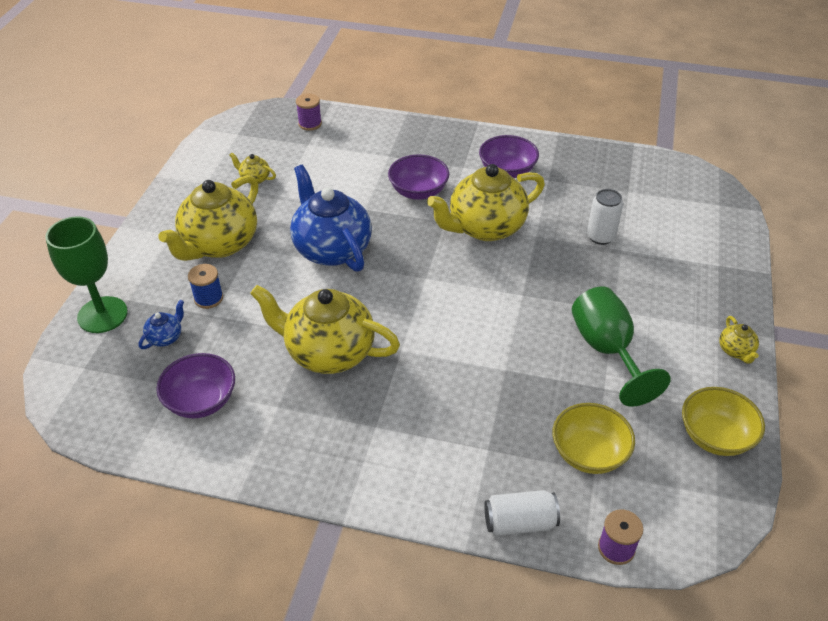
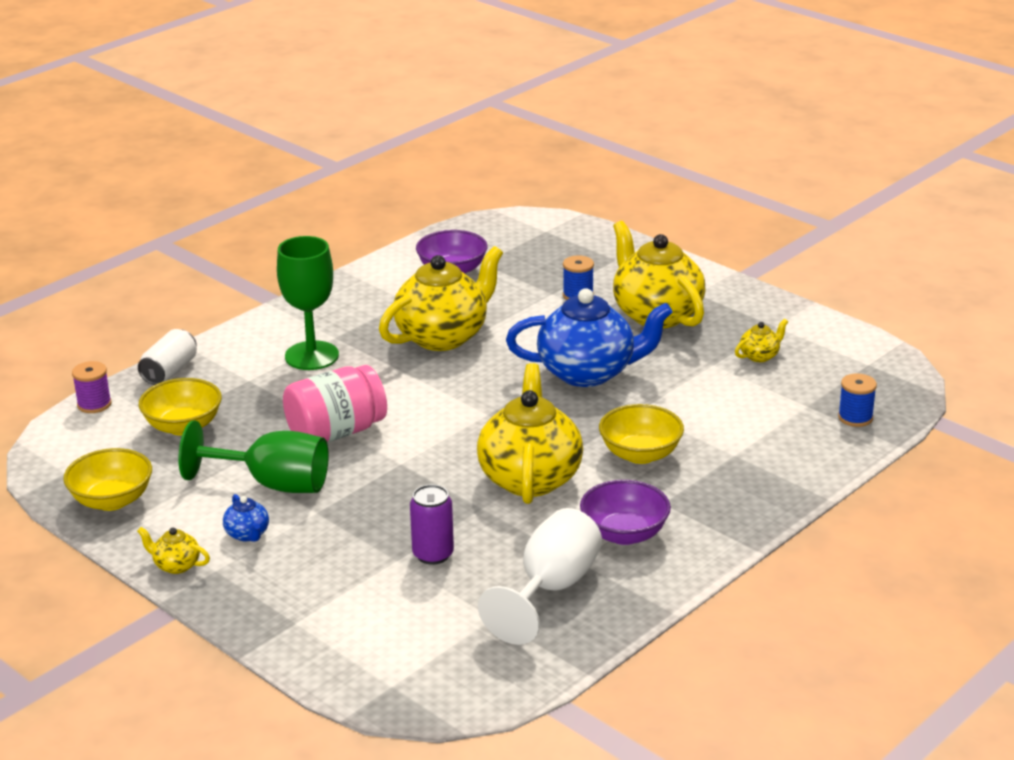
camera: 120 degrees right, 15 degrees down
green goblet [45,216,128,333] -> green goblet moved to [277,236,339,370]
blue teapot [139,300,184,349] -> blue teapot moved to [223,494,269,542]
purple spool [296,94,322,131] -> blue spool [838,373,877,427]
purple bowl [388,154,449,200] -> yellow bowl [599,404,684,464]
white can [587,189,623,245] -> purple can [410,484,454,565]
none -> pink jar [283,365,387,443]
none -> white goblet [478,508,602,645]

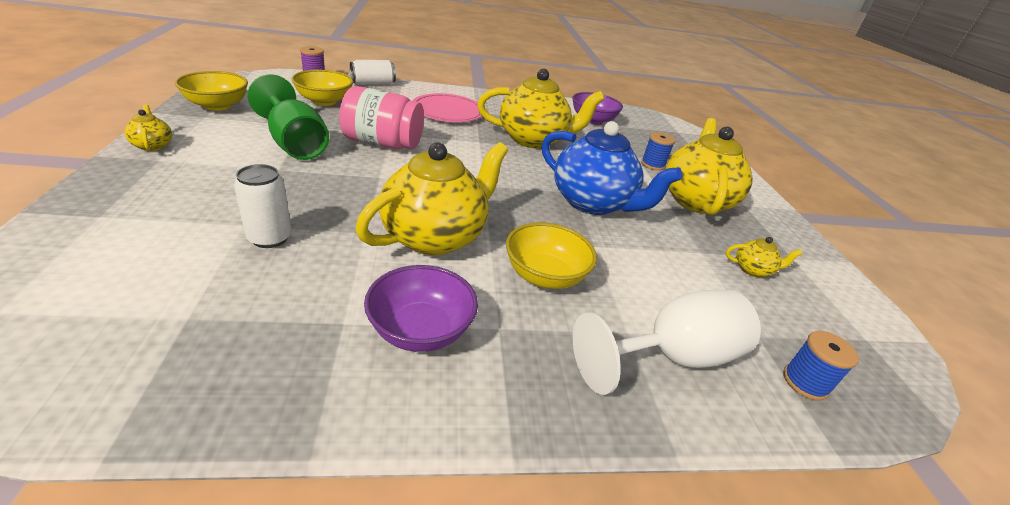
camera: 35 degrees right, 5 degrees up
blue teapot [223,494,269,542] -> none
green goblet [277,236,339,370] -> pink plate [413,93,482,122]
purple can [410,484,454,565] -> white can [234,164,292,248]
white goblet [478,508,602,645] -> white goblet moved to [573,290,761,395]

